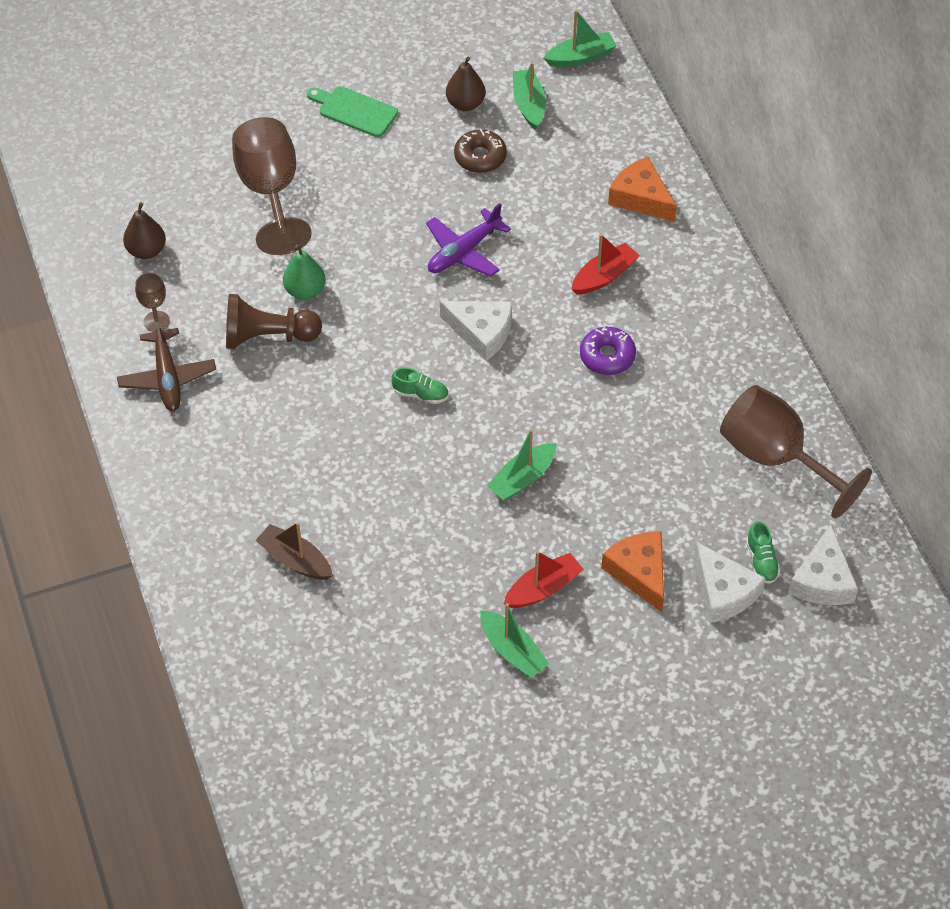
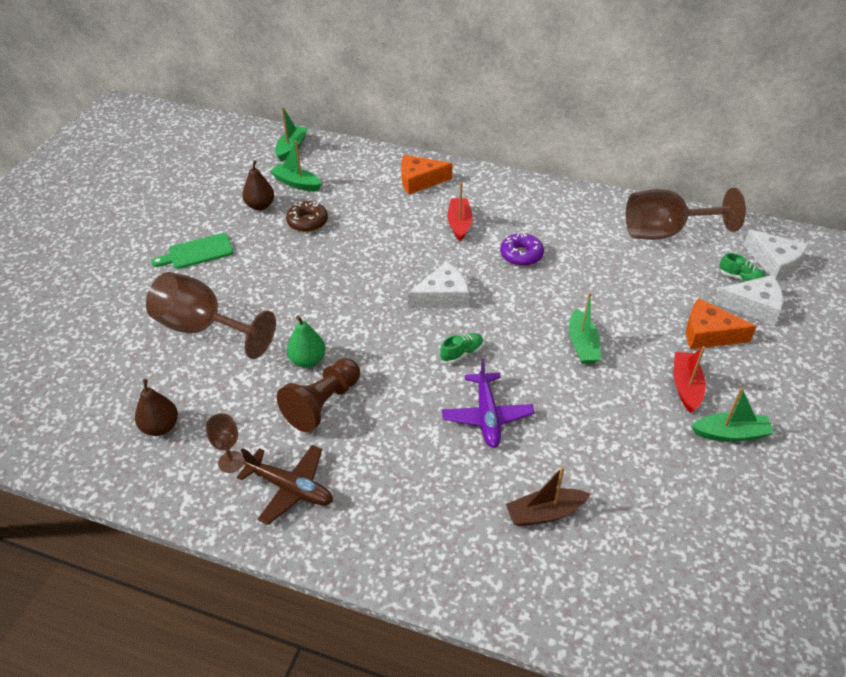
camera: 50 degrees left, 10 degrees down
purple plane [426,203,511,277] -> purple plane moved to [442,359,534,448]

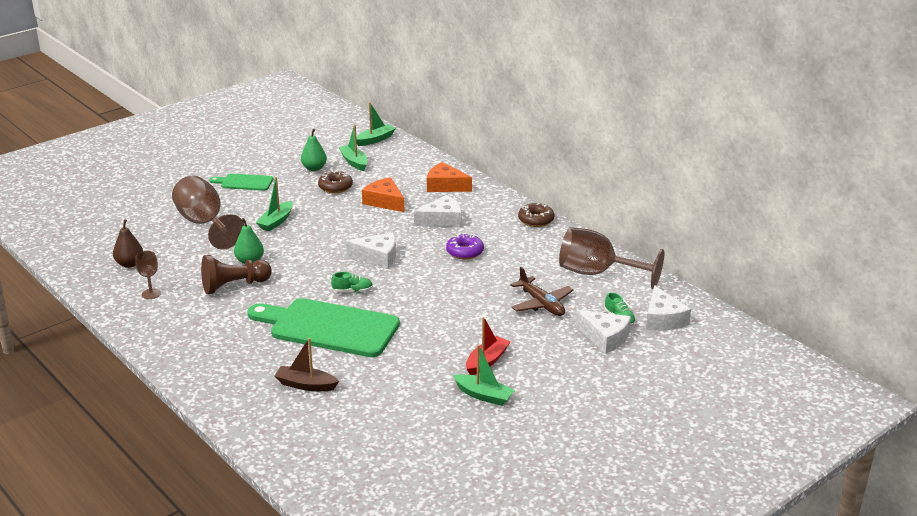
camera: 30 degrees right, 15 degrees down
brown plane [237,445,333,525] -> brown plane moved to [510,267,573,316]
brown pear [242,160,274,210] -> green pear [301,129,327,171]
purple plane [442,359,534,448] -> green cutting board [247,298,400,357]
red boat [447,182,473,241] -> white cheese [414,195,461,227]
green boat [569,292,601,364] -> green boat moved to [256,177,293,231]
orange cheese [686,298,757,349] -> orange cheese moved to [362,177,404,212]
none -> brown donut [518,203,554,227]

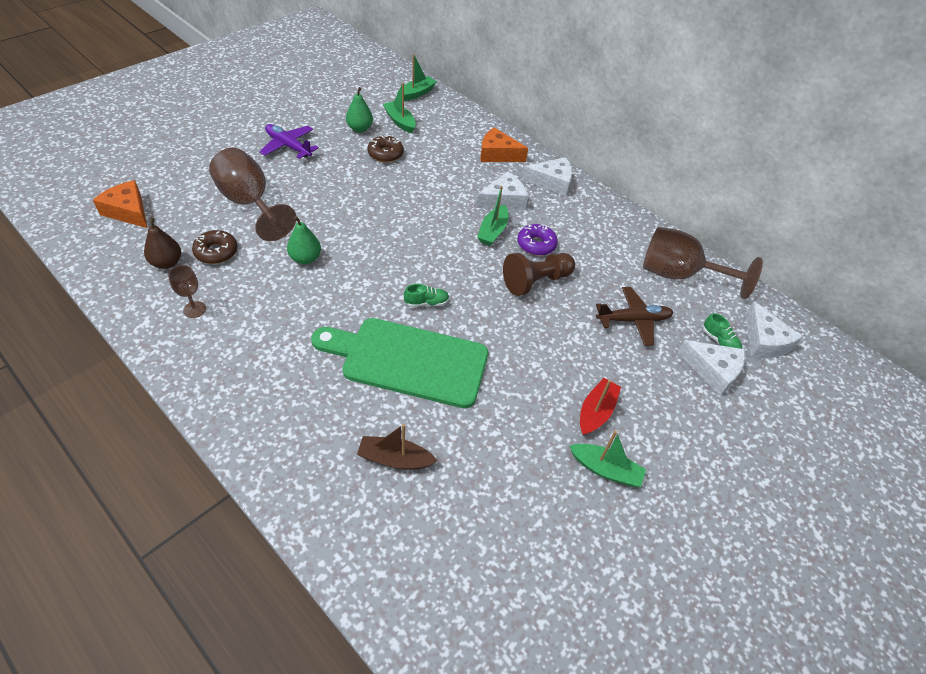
camera: 10 degrees left, 20 degrees up
brown pawn [201,255,272,294] -> brown pawn moved to [503,253,575,296]
green cutting board [209,173,273,191] -> purple plane [259,124,319,159]
green boat [256,177,293,231] -> green boat moved to [477,186,508,246]
white cheese [346,232,396,269] -> white cheese moved to [522,157,572,196]
orange cheese [362,177,404,212] -> orange cheese moved to [93,180,147,228]
brown plane [510,267,573,316] -> brown plane turned 60 degrees counterclockwise [596,287,674,346]
brown donut [518,203,554,227] -> brown donut moved to [192,230,238,264]

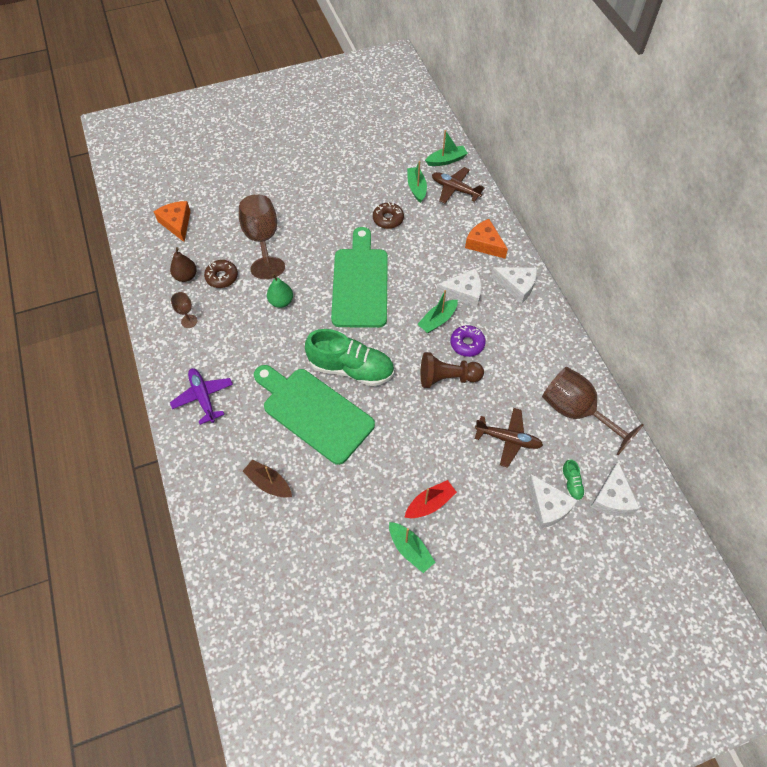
camera: 30 degrees right, 10 degrees up
purple plane [259,124,319,159] -> purple plane moved to [170,368,233,425]
green pear [346,87,373,132] -> none
green shoe [404,284,449,307] -> green shoe [305,329,394,386], size x2.44
none -> green cutting board [331,227,388,328]
none -> brown plane [432,167,485,203]

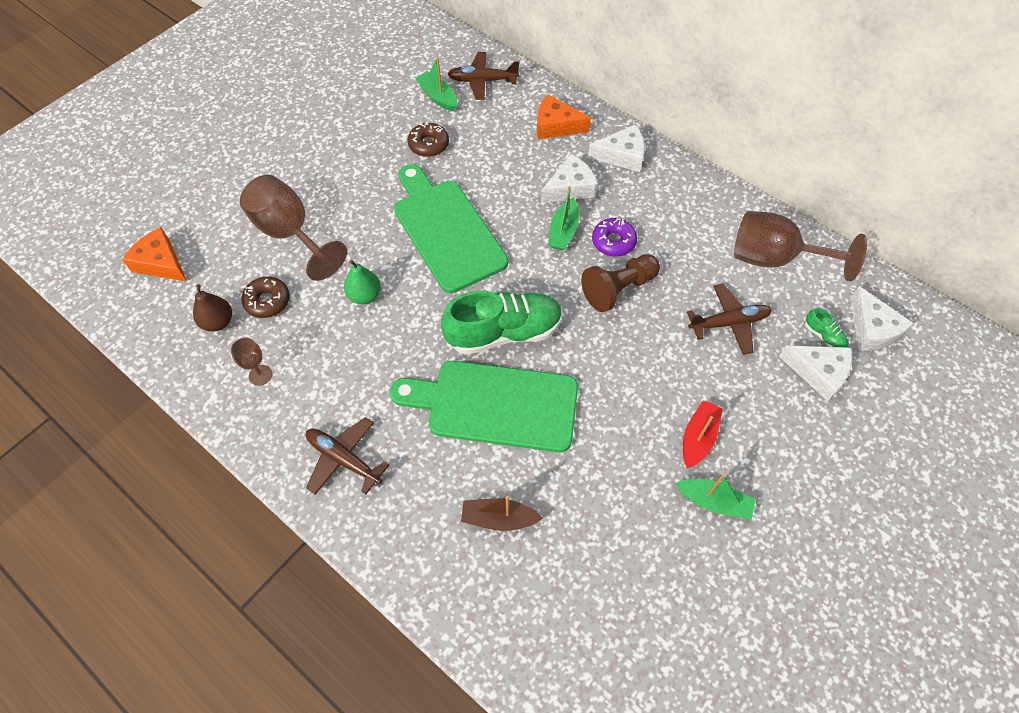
camera: 30 degrees left, 0 degrees up
purple plane [170,368,233,425] -> brown plane [306,417,389,494]
green boat [425,130,468,166] -> none

